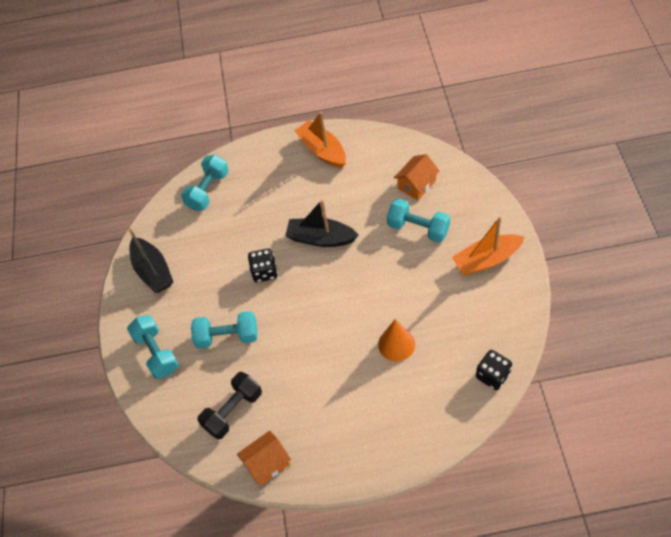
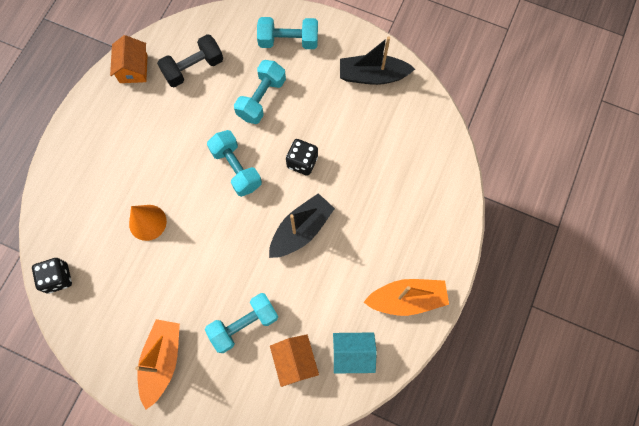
camera: 115 degrees right, 15 degrees up
turquoise dumbbell [181,155,229,211] -> turquoise dumbbell moved to [207,130,262,197]
black dumbbell [197,372,262,439] -> black dumbbell turned 75 degrees clockwise [157,34,223,87]
none -> turquoise house [333,332,377,374]

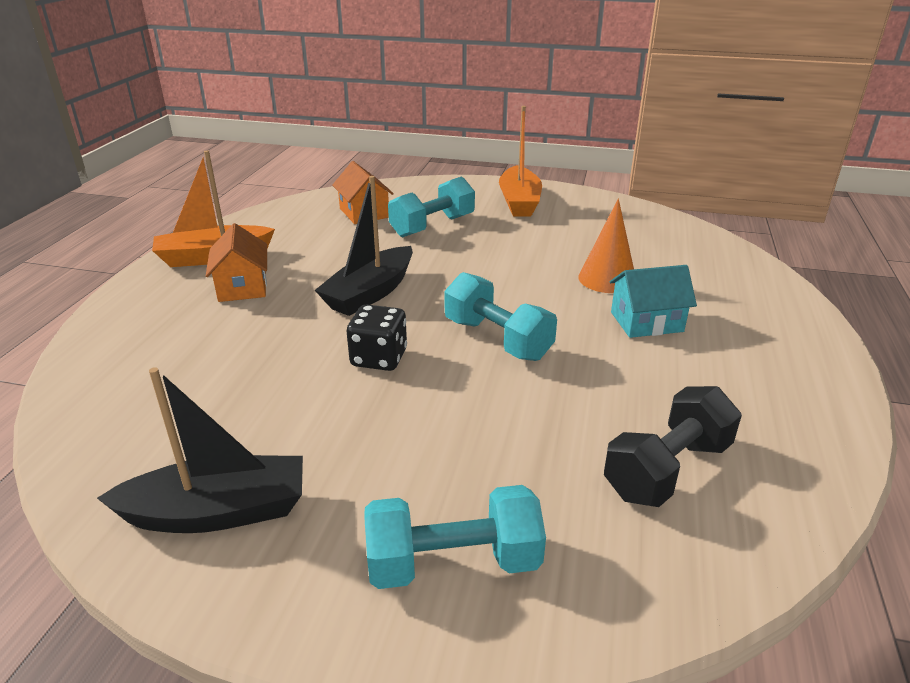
camera: 170 degrees right, 40 degrees down
black dice [32,258,72,294] -> none
orange house [110,35,148,83] -> orange house moved to [206,223,267,302]
turquoise dumbbell [234,60,286,124] -> none
turquoise house [333,332,377,374] -> turquoise house moved to [610,265,697,338]

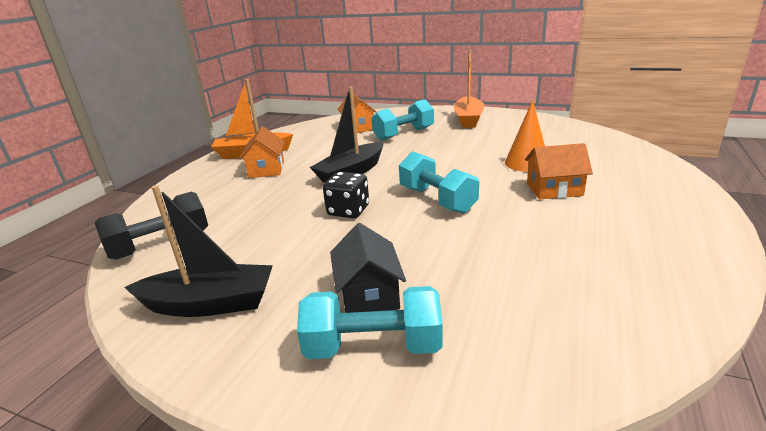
camera: 10 degrees right, 5 degrees down
black dumbbell [604,386,742,507] -> black dumbbell moved to [95,192,208,260]
turquoise house [610,265,697,338] -> orange house [525,143,593,199]
none -> black house [330,223,406,313]

